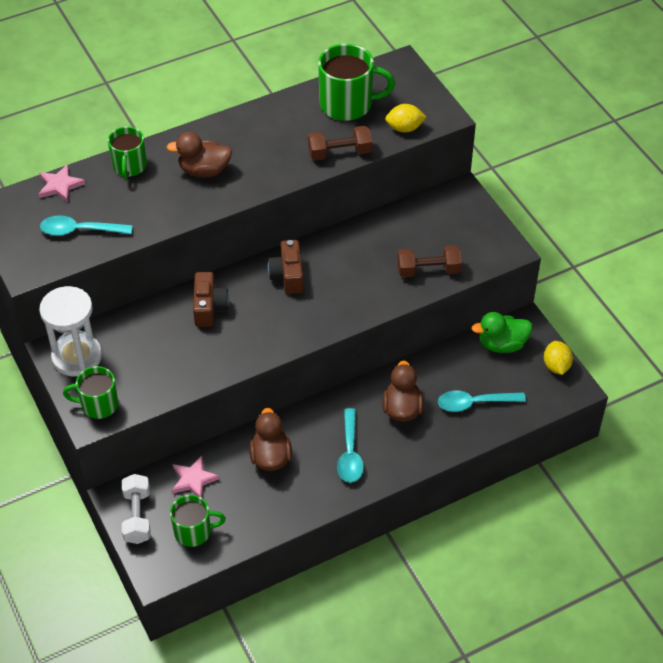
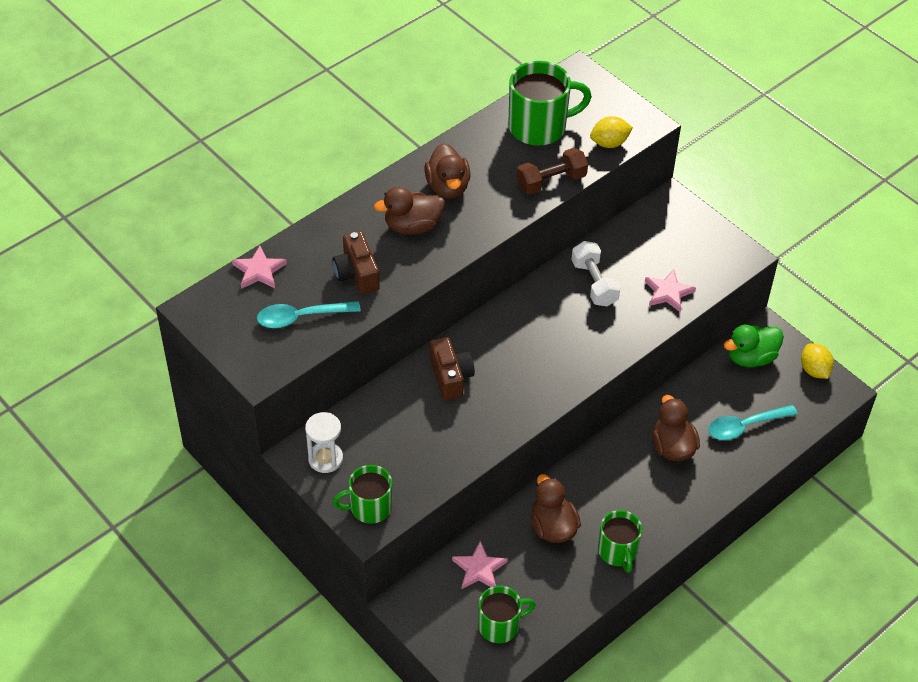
camera: 15 degrees left, 0 degrees up
white hourglass [39,286,102,376] -> white hourglass [305,412,343,473], size x0.62
green mug [108,126,147,179] -> green mug moved to [598,510,642,573]
white dumbbell [122,474,151,544] -> white dumbbell moved to [571,241,621,306]
brown camera [268,240,303,294] -> brown camera moved to [332,231,380,294]
turquoise spoon [337,408,364,483] -> none
brown dumbbell [397,245,462,278] -> pink star [645,269,696,312]
none -> brown duck [424,143,471,199]

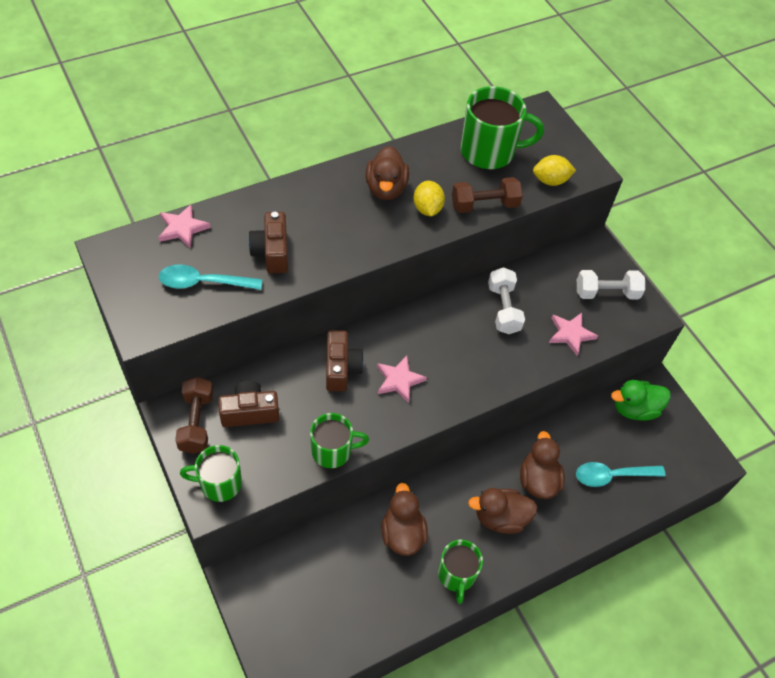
camera: 10 degrees right, 5 degrees up
white hourglass [305,412,343,473] -> brown dumbbell [175,377,213,454]
brown duck [374,187,445,235] -> brown duck moved to [468,488,538,534]
pink star [452,541,507,589] -> pink star moved to [377,356,427,403]
green mug [478,586,536,643] -> green mug moved to [310,413,369,468]
yellow lemon [801,343,834,379] -> yellow lemon moved to [413,181,445,216]
none -> brown camera [218,381,279,427]
none -> white dumbbell [577,270,645,299]

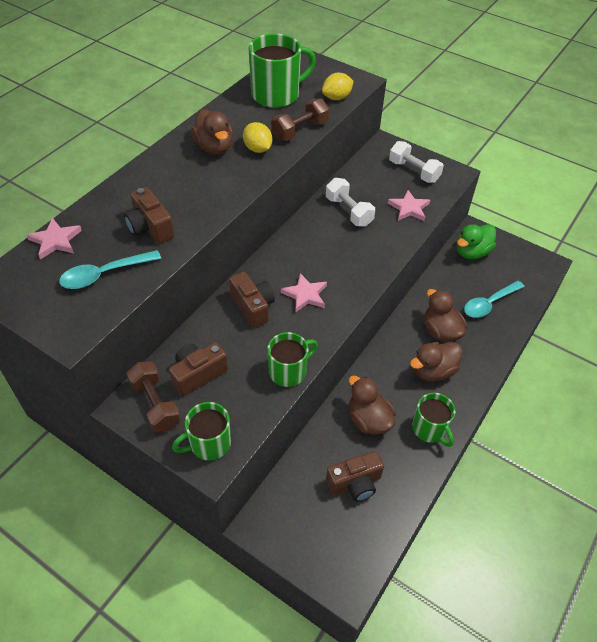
camera: 25 degrees left, 5 degrees down
white dumbbell [577,270,645,299] -> white dumbbell turned 75 degrees clockwise [389,141,444,183]
none -> brown camera [326,451,384,502]

